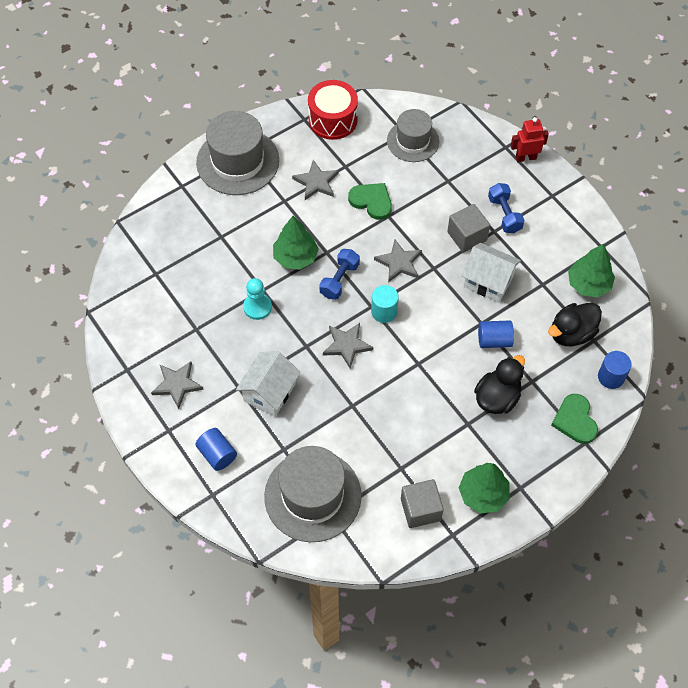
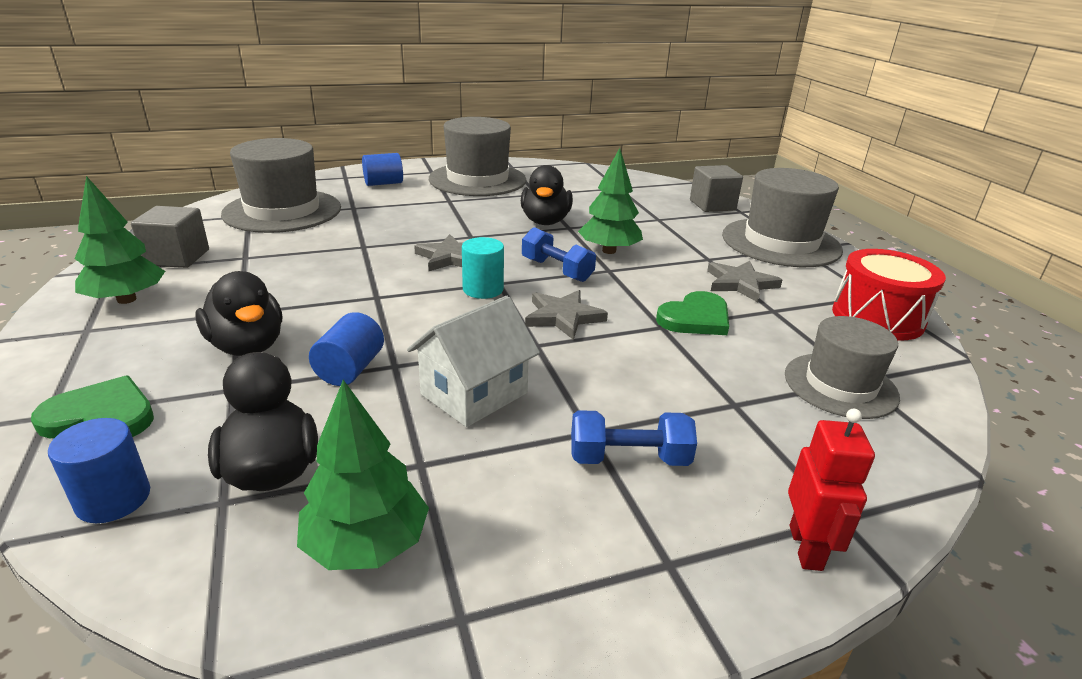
camera: 105 degrees right, 30 degrees down
grey star [151,361,204,409] -> grey hat [429,117,526,196]
white house [236,351,301,417] -> none
turquoise pawn [243,278,272,320] -> black duck [521,165,573,225]
grey cube [447,204,490,252] -> grey cube moved to [690,165,743,212]

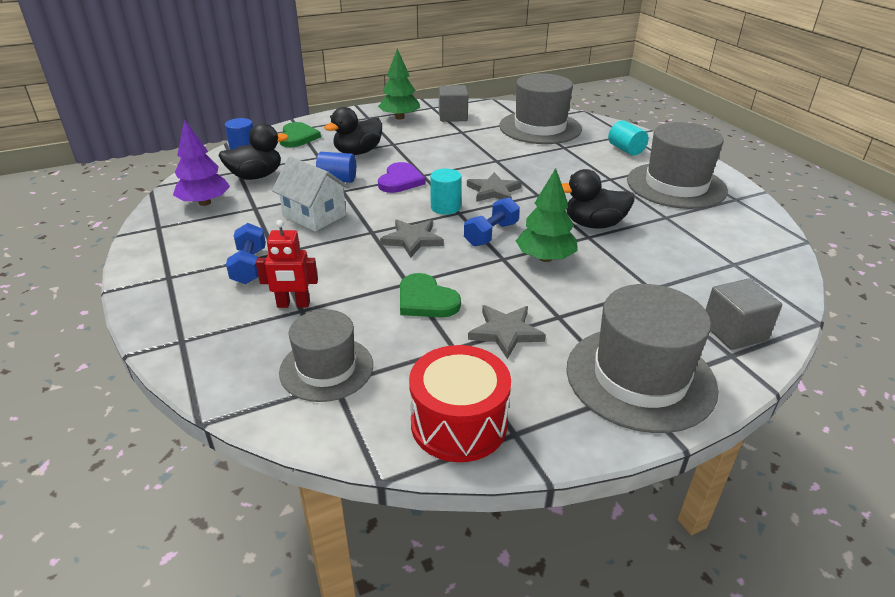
camera: 85 degrees right, 5 degrees up
green tree [297,380,429,570] -> purple tree [173,119,230,206]
blue cylinder [362,153,403,186] -> turquoise cylinder [608,120,649,156]
red robot [788,409,875,571] -> red robot moved to [256,220,318,308]
none -> purple heart [378,162,425,193]

